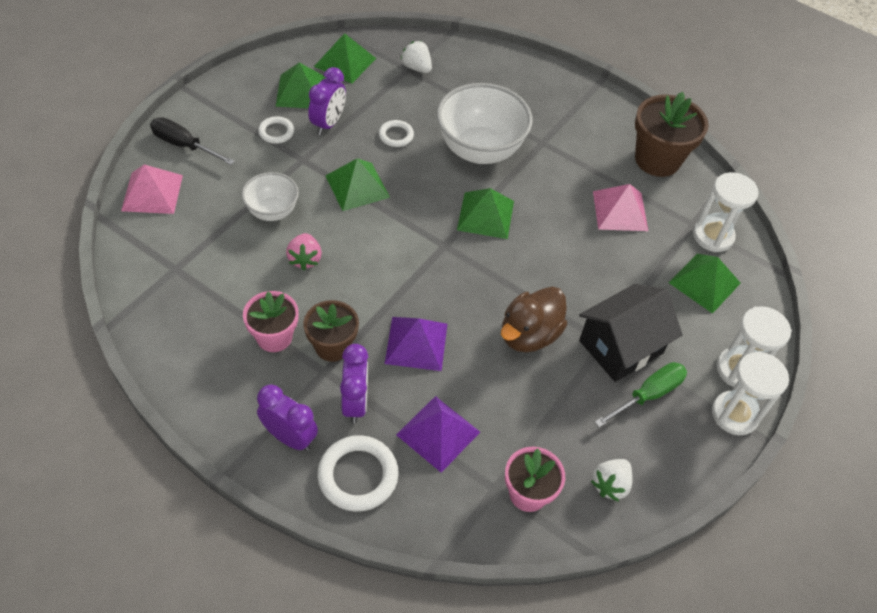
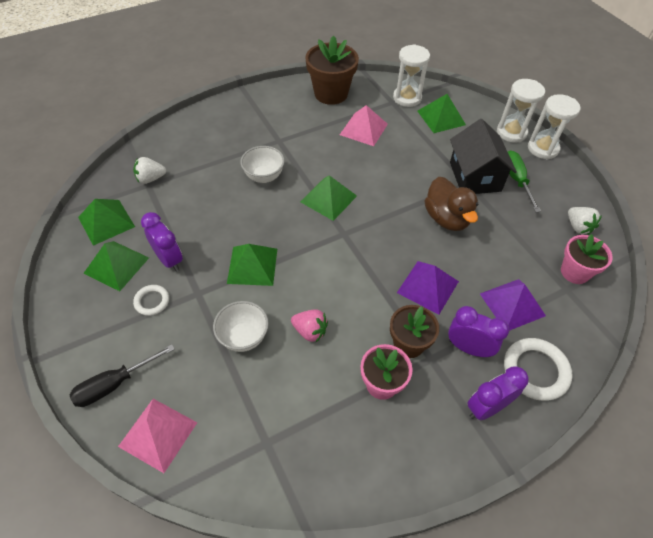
camera: 60 degrees left, 0 degrees up
white ring [379,120,414,147] -> none
white bowl [437,83,533,164] -> white bowl [241,146,285,183], size x0.56

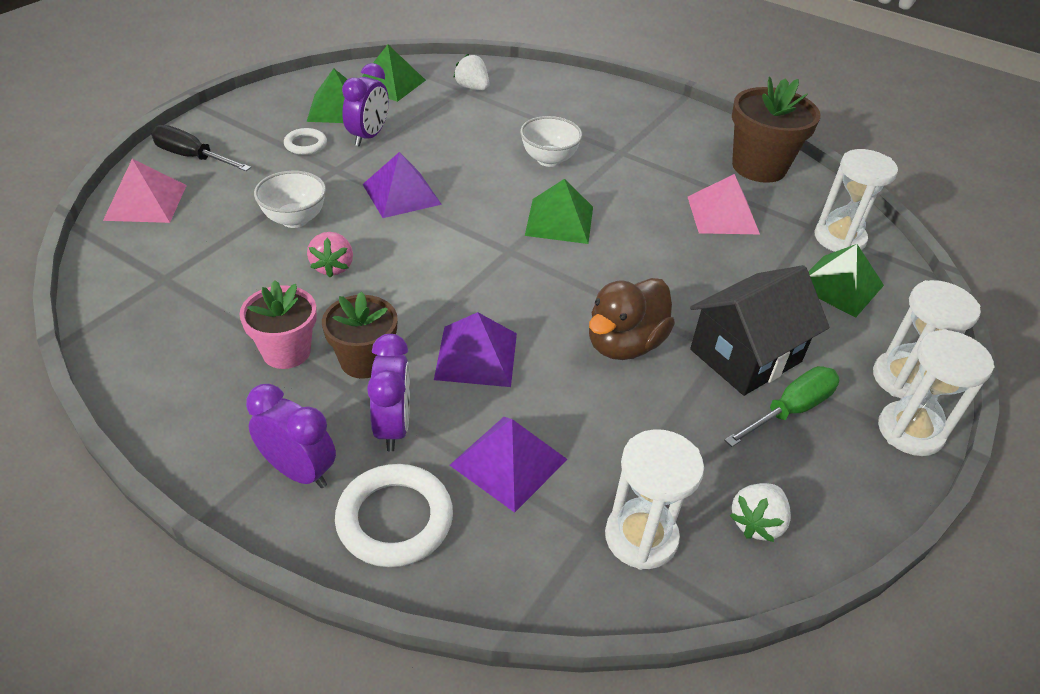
camera: 60 degrees right, 10 degrees down
green pyramid [227,244,277,286] -> purple pyramid [362,152,442,218]
pink flower pot [561,234,613,284] -> white hourglass [605,429,704,570]

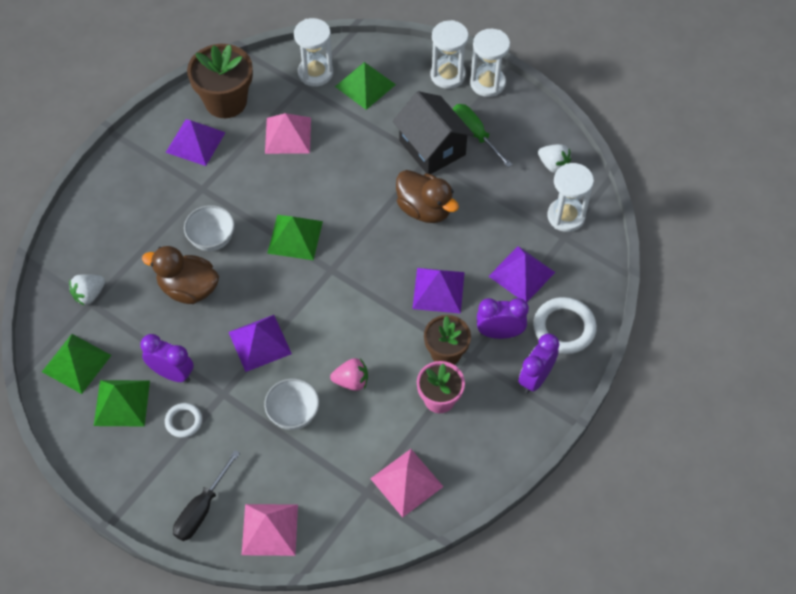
camera: 85 degrees left, 15 degrees up
none -> brown duck [142,246,219,304]
none -> purple pyramid [166,119,226,166]
none -> pink pyramid [370,449,444,518]

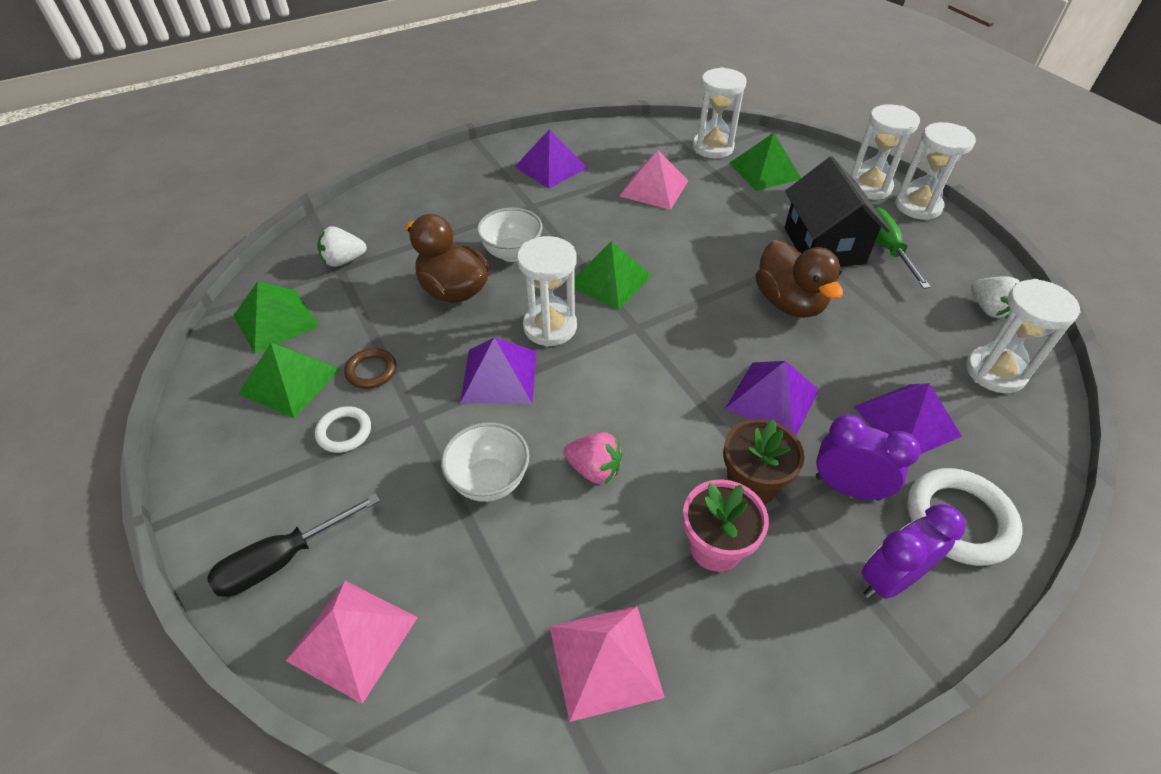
camera: 25 degrees right, 10 degrees down
purple clock [140,334,194,382] -> brown ring [344,348,396,389]
brown flower pot [187,44,253,118] -> none
none -> white hourglass [517,236,577,347]

